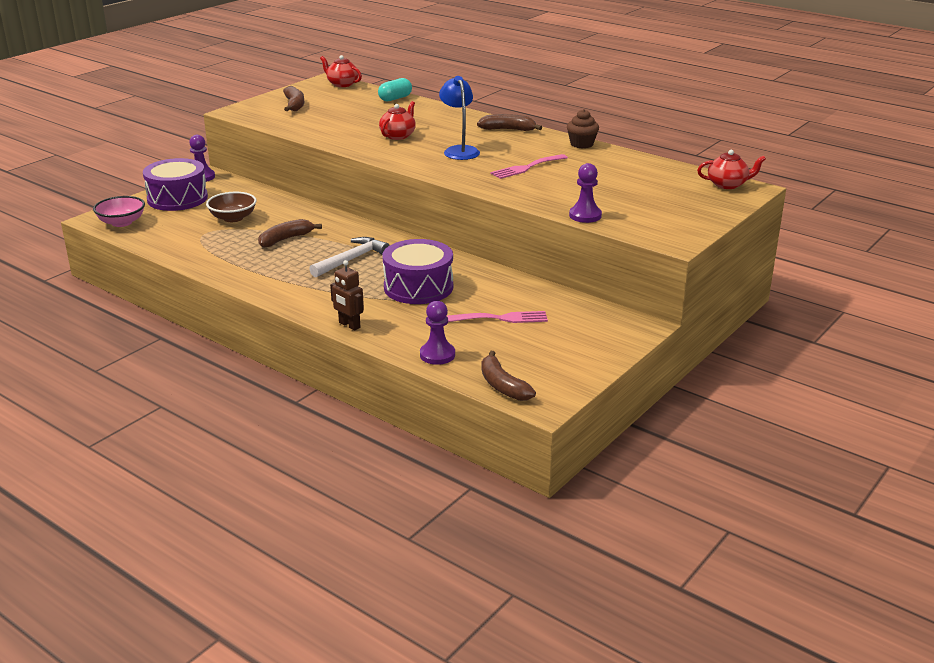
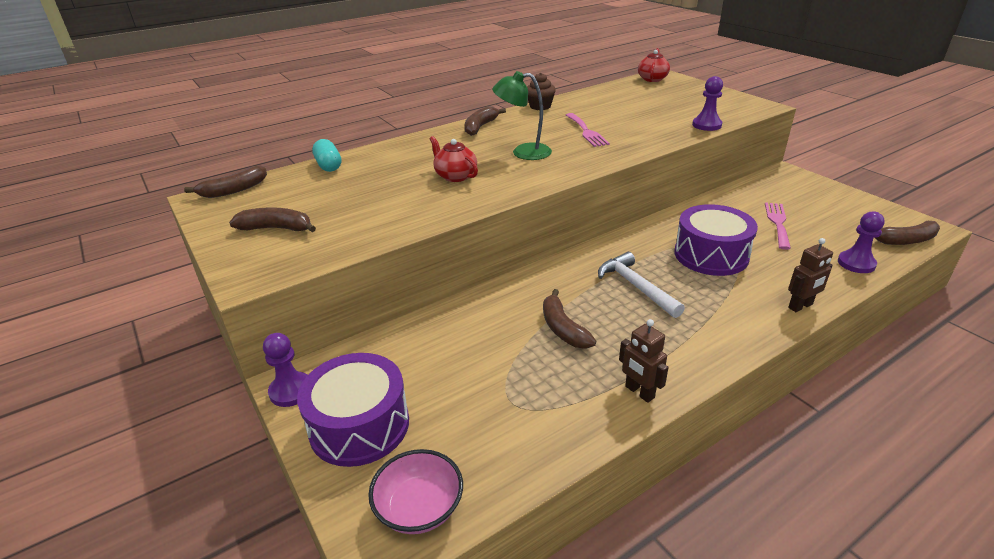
camera: 70 degrees left, 5 degrees up
brown bowl [206,192,257,222] -> none
red teapot [320,55,362,87] -> brown banana [184,165,267,198]
blue lamp [439,76,480,160] -> green lamp [492,71,552,160]
none -> brown robot [619,319,669,403]

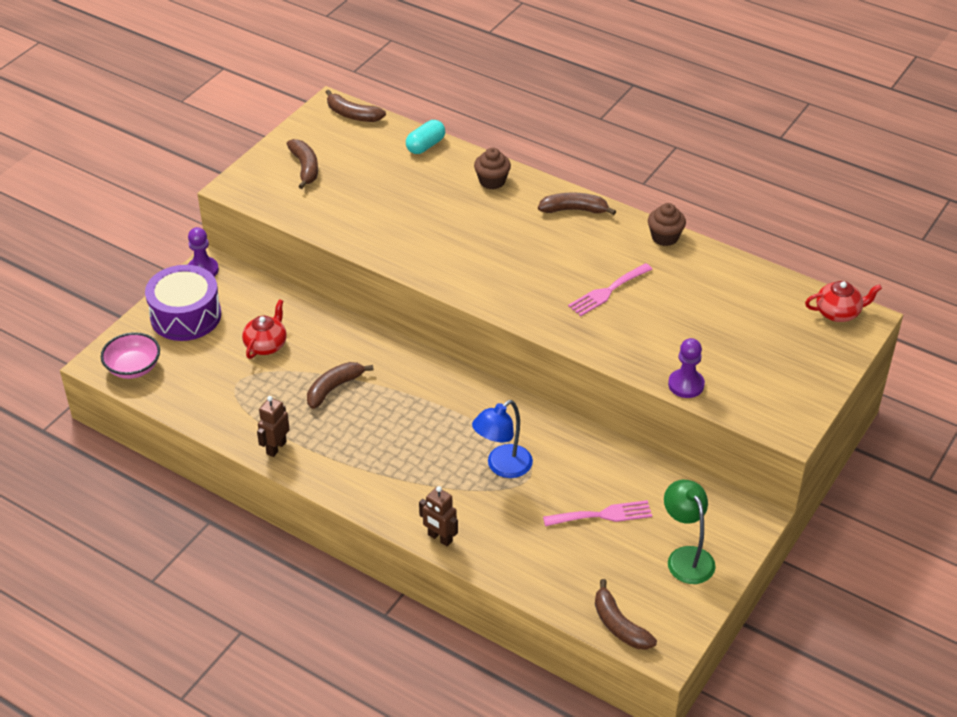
camera: 65 degrees right, 10 degrees up
red teapot [429,136,478,182] -> red teapot moved to [242,299,287,359]
green lamp [492,71,552,160] -> green lamp moved to [664,480,716,584]
white hammer [598,252,685,318] -> none
purple drum [674,204,758,276] -> blue lamp [472,400,533,478]
purple pawn [838,211,885,273] -> none
none -> brown cupcake [474,148,511,189]

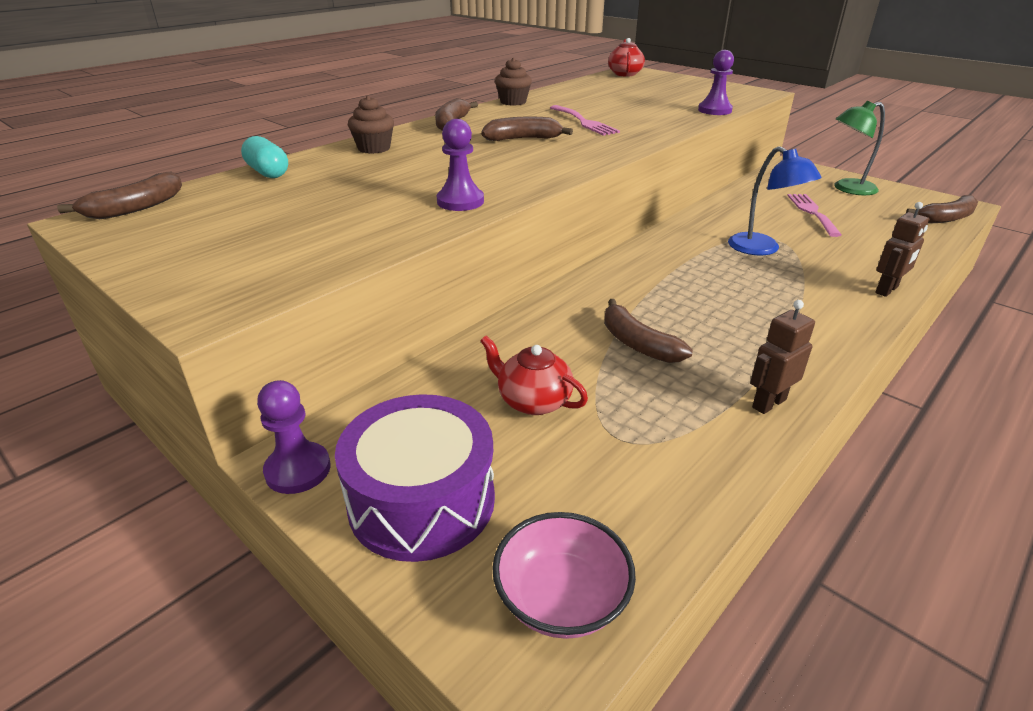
camera: 80 degrees left, 10 degrees down
brown robot [257,396,290,457] -> brown robot turned 105 degrees clockwise [750,300,815,414]
brown banana [287,139,318,189] -> brown banana moved to [481,117,573,141]
none -> purple pawn [436,119,484,211]

